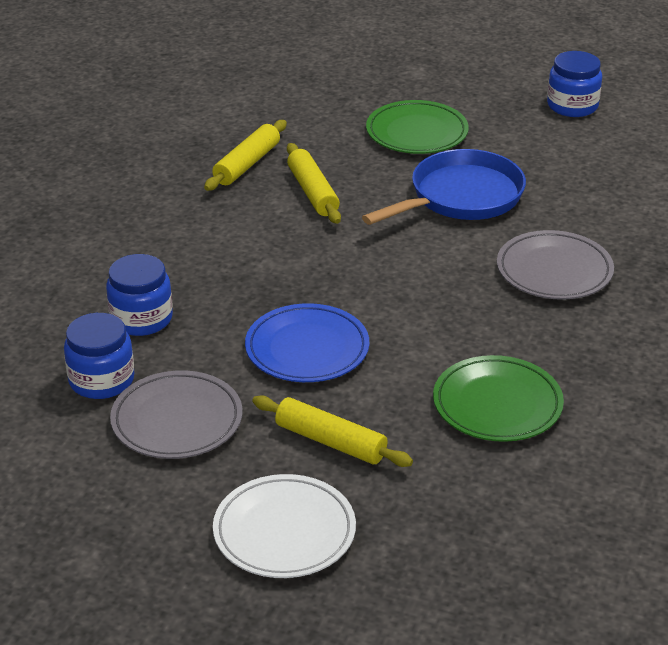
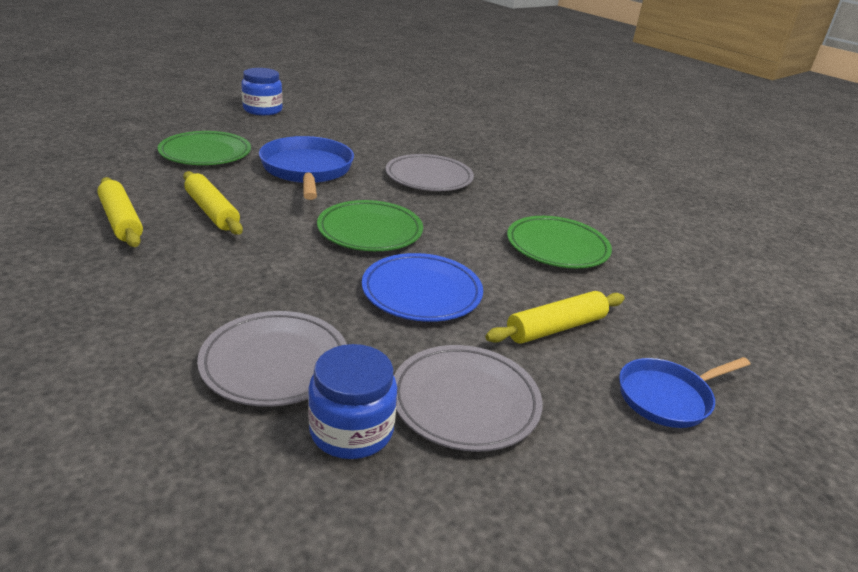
camera: 65 degrees left, 5 degrees down
blue jar [106,254,173,336] -> grey plate [197,311,347,407]
white plate [213,474,356,578] -> blue pan [619,357,750,428]
yellow rolling pin [287,143,341,224] -> yellow rolling pin turned 45 degrees clockwise [183,171,243,235]
none -> green plate [317,200,423,251]

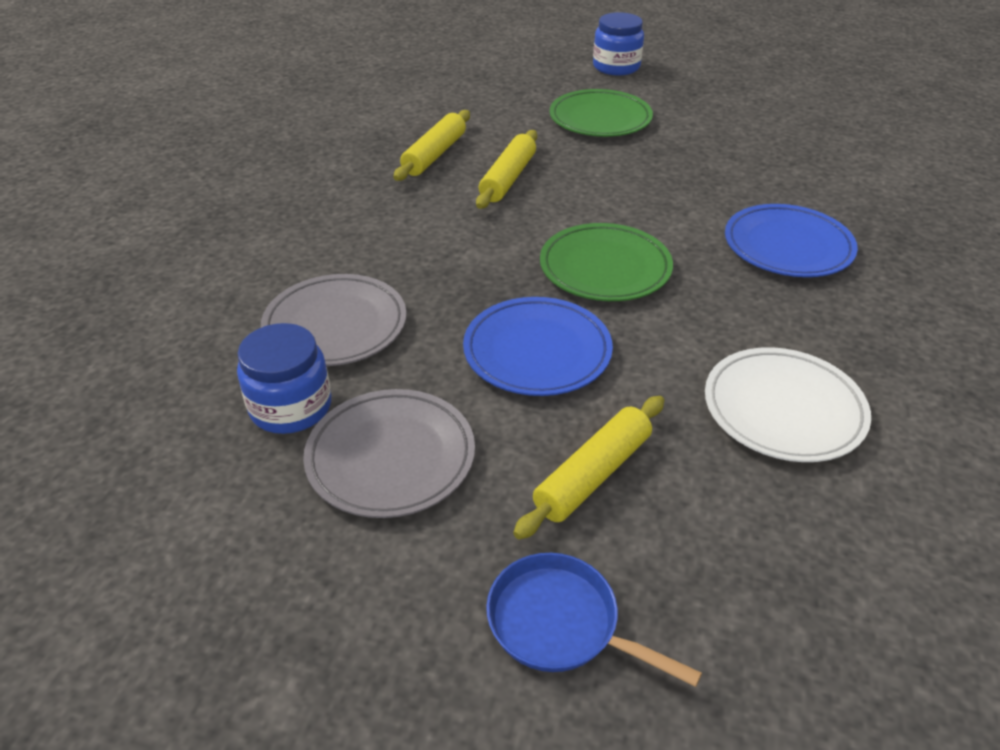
camera: 60 degrees right, 10 degrees up
blue jar [241,68,283,115] -> blue jar moved to [593,12,644,76]
blue pan [259,136,354,200] -> none
grey plate [386,154,474,191] -> blue plate [725,204,858,277]
yellow rolling pin [485,291,625,344] -> yellow rolling pin turned 75 degrees counterclockwise [513,396,664,539]
green plate [507,216,612,268] -> white plate [705,347,871,462]

